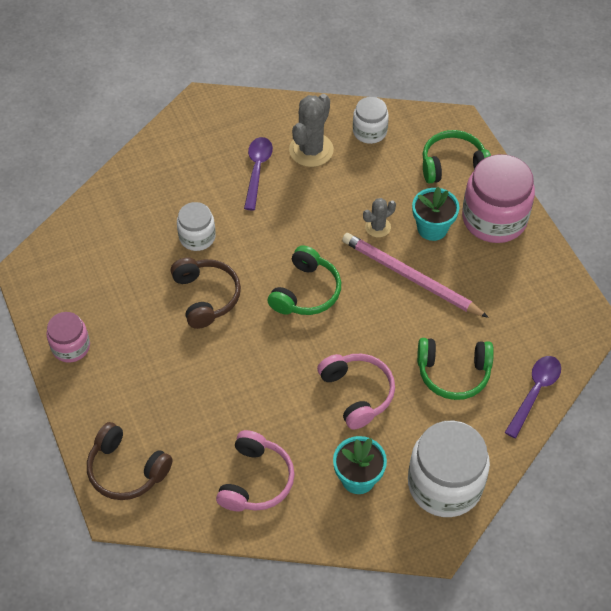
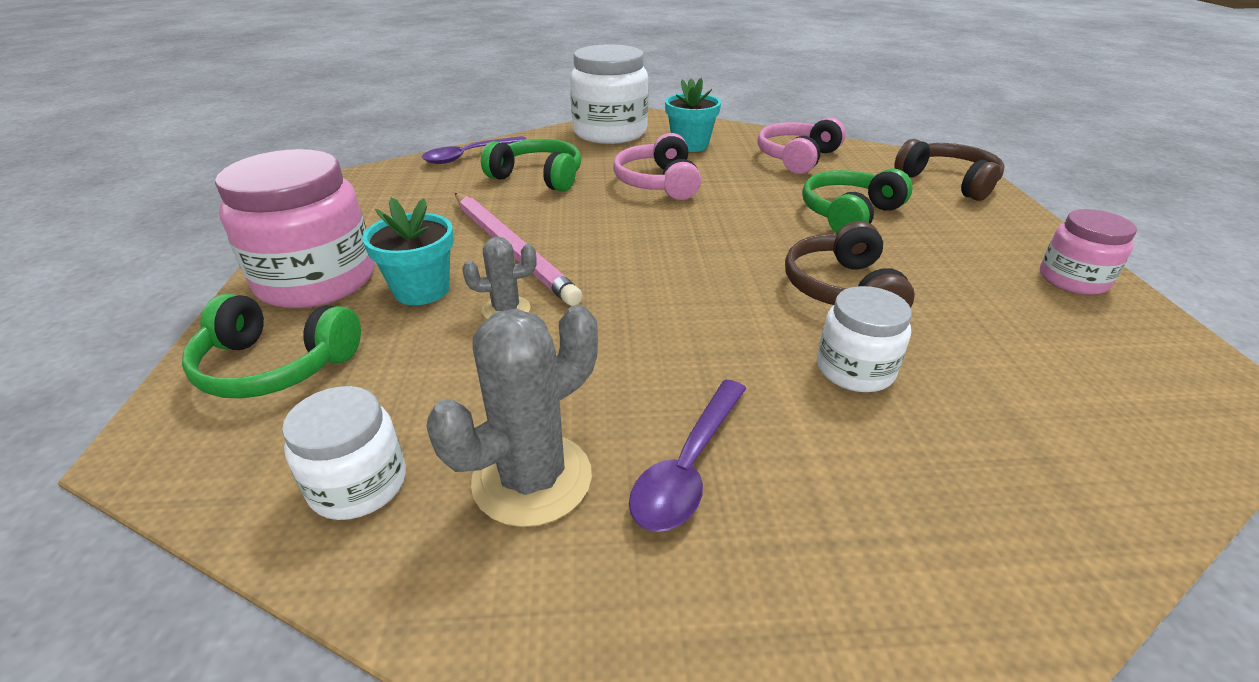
camera: 160 degrees left, 20 degrees down
green headphones [268,245,341,315] -> green headphones moved to [802,168,913,233]

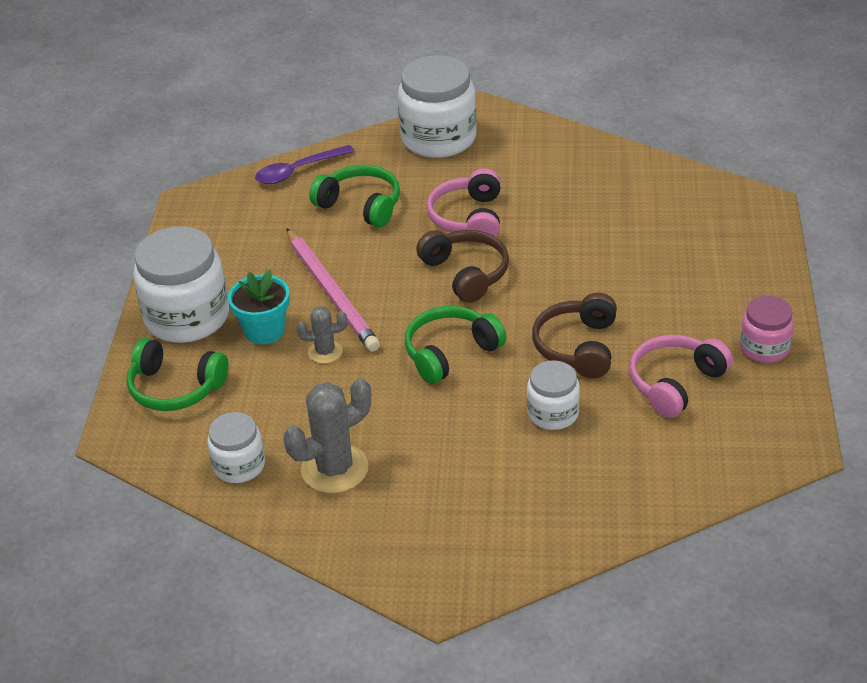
camera: 10 degrees right, 5 degrees up
pink jar [215,149,375,308] -> white jar [133,226,229,343]
purple spoon [629,380,747,532] -> none
turquoise flower pot [665,78,721,152] -> none
pink headphones [757,117,846,174] -> pink headphones moved to [629,335,733,418]
green headphones [802,168,913,233] -> green headphones moved to [405,306,507,384]
brown headphones [894,139,1005,201] -> brown headphones moved to [416,230,509,303]

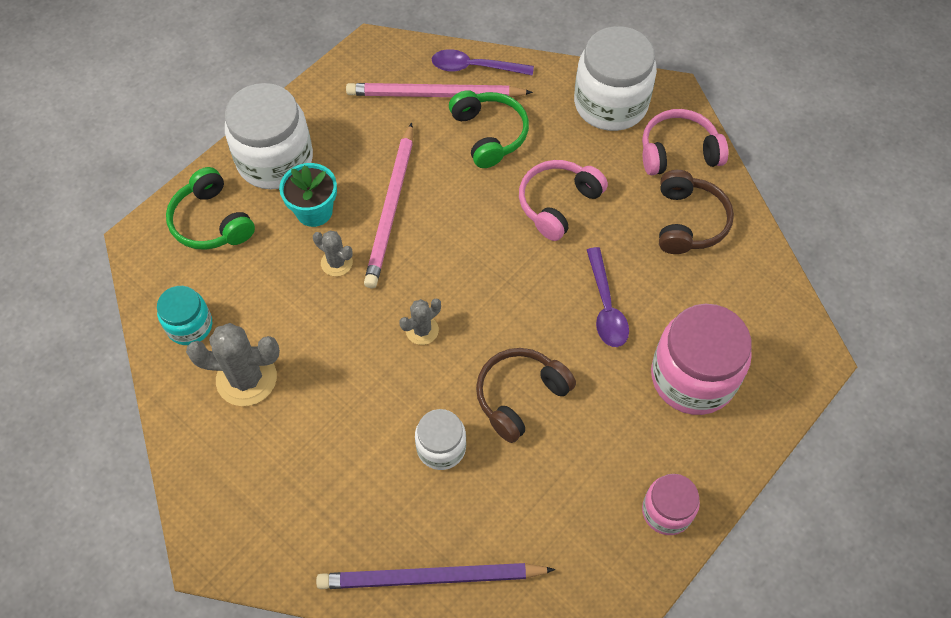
camera: 35 degrees right, 20 degrees up
white jar [207,412,265,483] -> turquoise jar [157,286,212,345]
green headphones [405,306,507,384] -> grey cactus [399,299,441,345]
brown headphones [416,230,509,303] -> brown headphones moved to [659,170,734,254]
pink headphones [629,335,733,418] -> pink headphones moved to [642,109,728,175]
none -> purple pencil [316,563,556,589]
none -> pink pencil [346,83,533,98]
none -> purple spoon [587,247,629,347]
none -> pink jar [651,304,752,415]

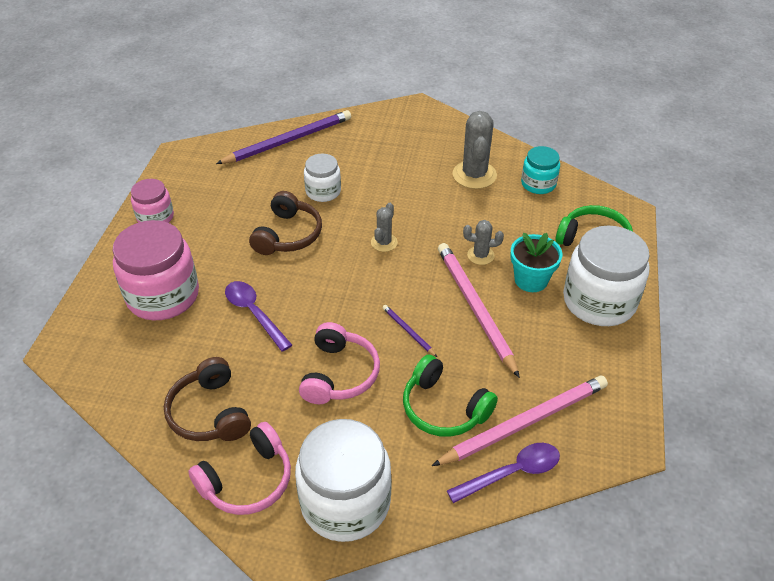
camera: 150 degrees right, 15 degrees down
grey cactus [186,323,280,406] -> grey cactus turned 60 degrees counterclockwise [452,111,497,189]
none -> purple pencil [383,305,437,357]

